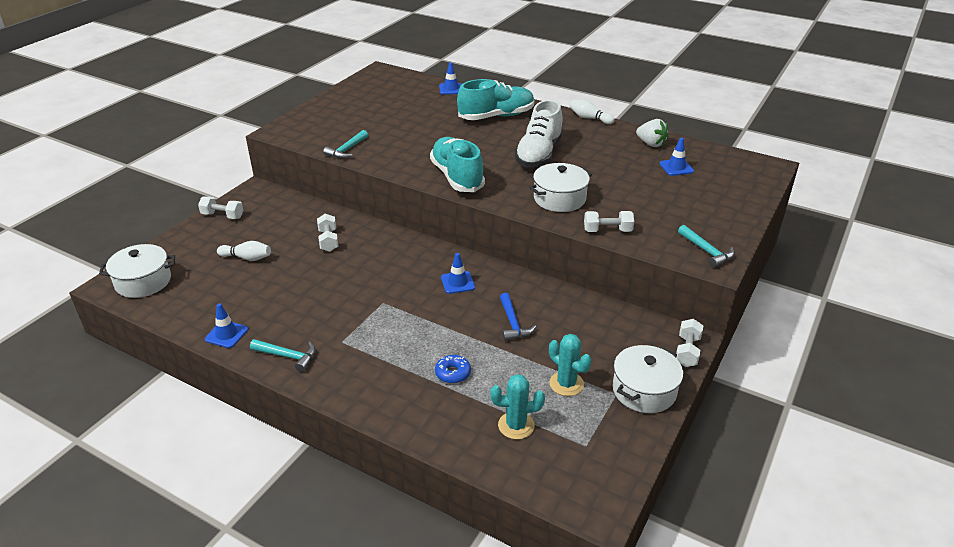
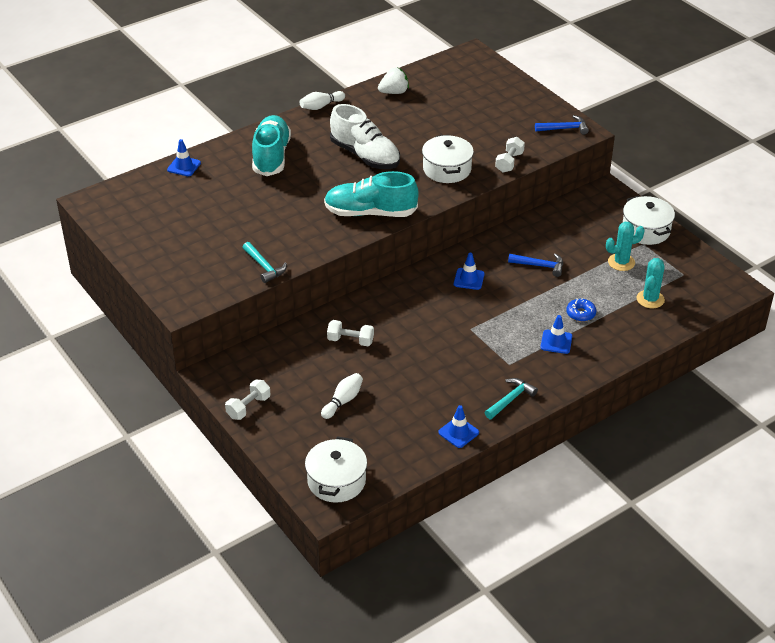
camera: 65 degrees left, 5 degrees up
blue traffic cone [659,138,694,176] -> blue traffic cone moved to [540,315,572,354]
white dumbbell [676,319,703,367] -> none
turquoise hammer [678,225,735,268] -> blue hammer [535,115,589,135]

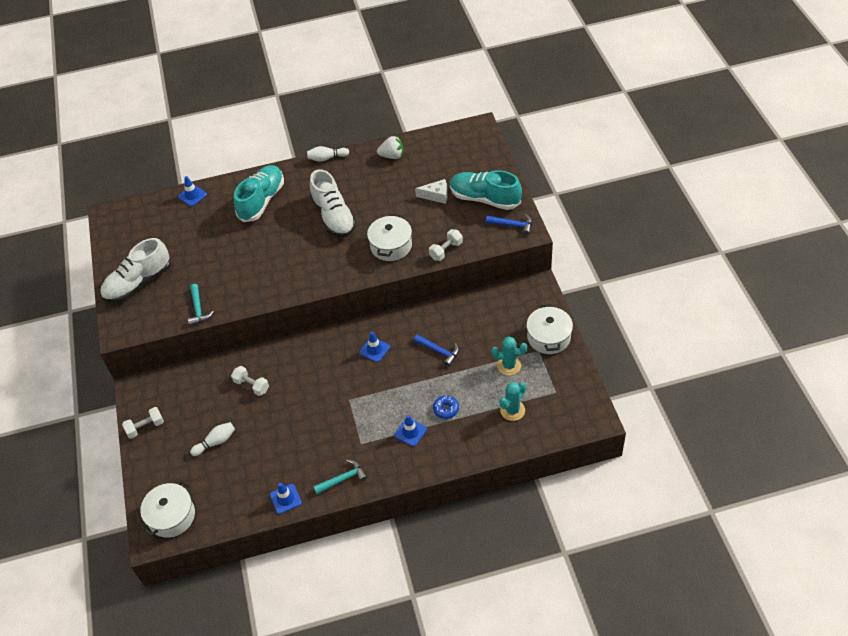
camera: 25 degrees right, 10 degrees up
turquoise shoe [324,171,419,217] -> turquoise shoe moved to [450,170,522,210]
none -> white shoe [100,238,171,303]
none -> white cheese [415,179,448,204]

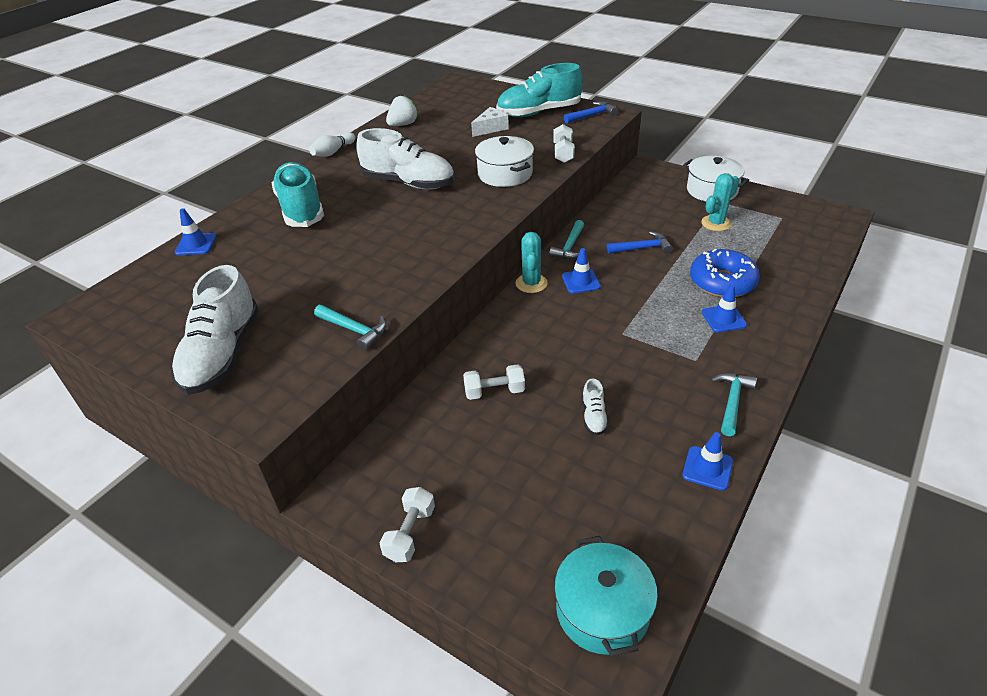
camera: 45 degrees left, 10 degrees down
white pot [140,481,195,538] -> turquoise pot [554,536,658,656]
white bowling pin [190,422,235,456] -> none
blue donut [433,395,459,419] -> blue donut [690,248,760,297], size x1.91
turquoise cactus [500,382,526,421] -> turquoise cactus moved to [516,232,548,293]
none -> turquoise hammer [549,220,584,259]
none -> white shoe [582,378,609,435]

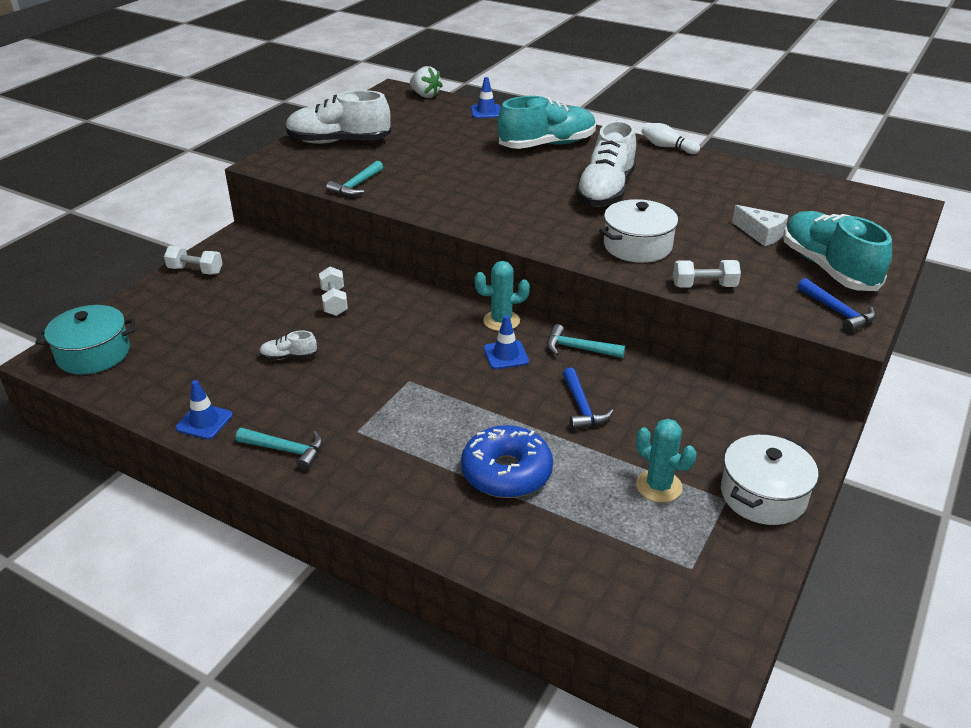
camera: 85 degrees right, 5 degrees down
white strawberry [386,95,419,126] -> white strawberry moved to [410,66,443,98]
blue traffic cone [702,284,747,332] -> none

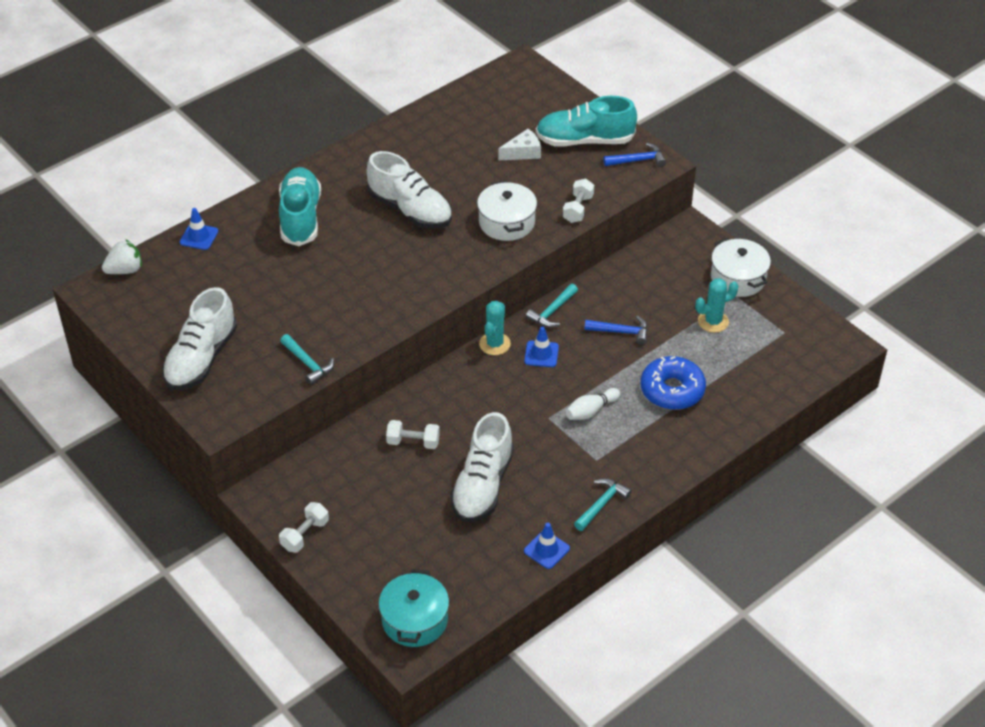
camera: 70 degrees left, 10 degrees up
white shoe [259,331,318,360] -> white shoe [450,412,514,522], size x2.30
white bowling pin [642,123,700,154] -> white bowling pin moved to [566,388,620,420]

